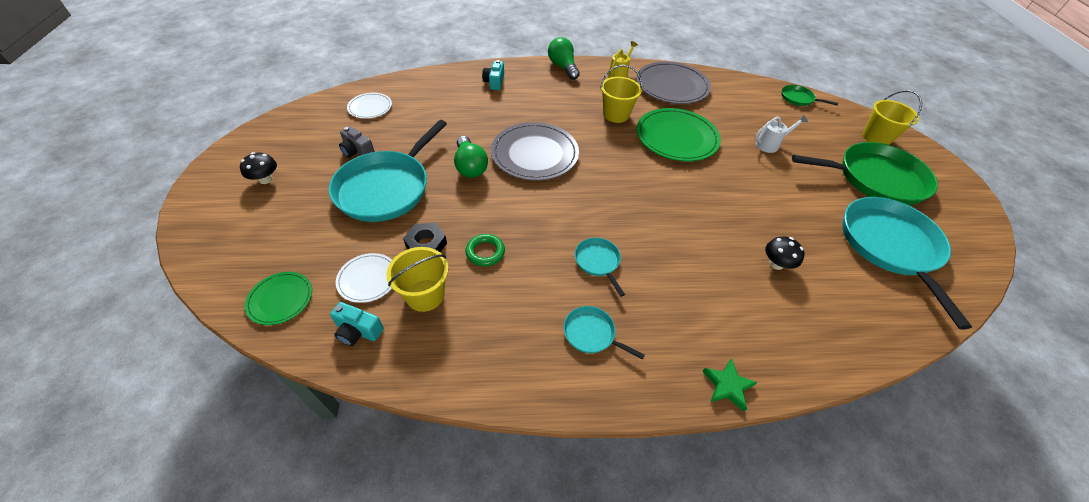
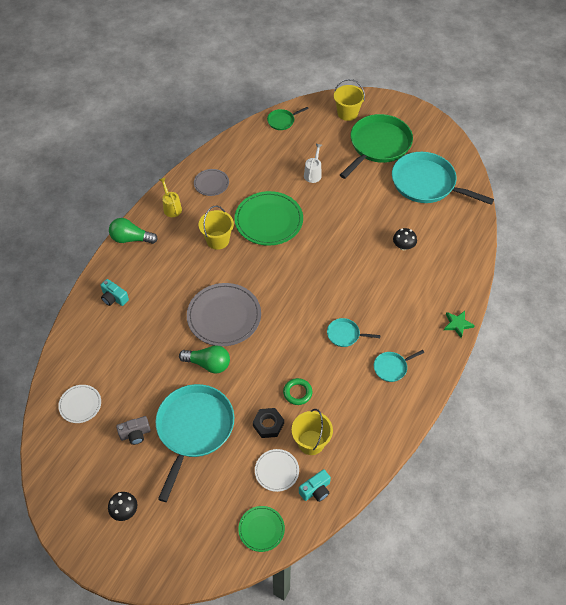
camera: 55 degrees left, 5 degrees up
turquoise pan [329,120,447,222] -> turquoise pan turned 135 degrees counterclockwise [155,384,234,502]
grey plate [636,62,711,104] -> grey plate [194,169,229,196], size x0.53

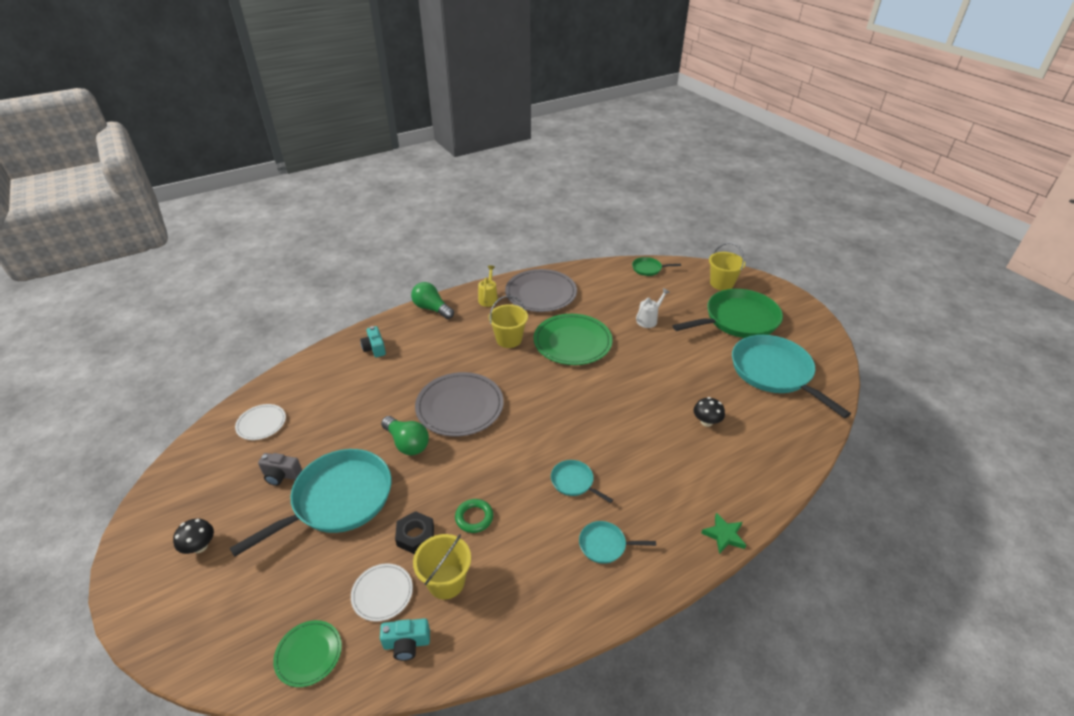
camera: 30 degrees right, 15 degrees down
grey plate [194,169,229,196] -> grey plate [505,269,577,312], size x1.87

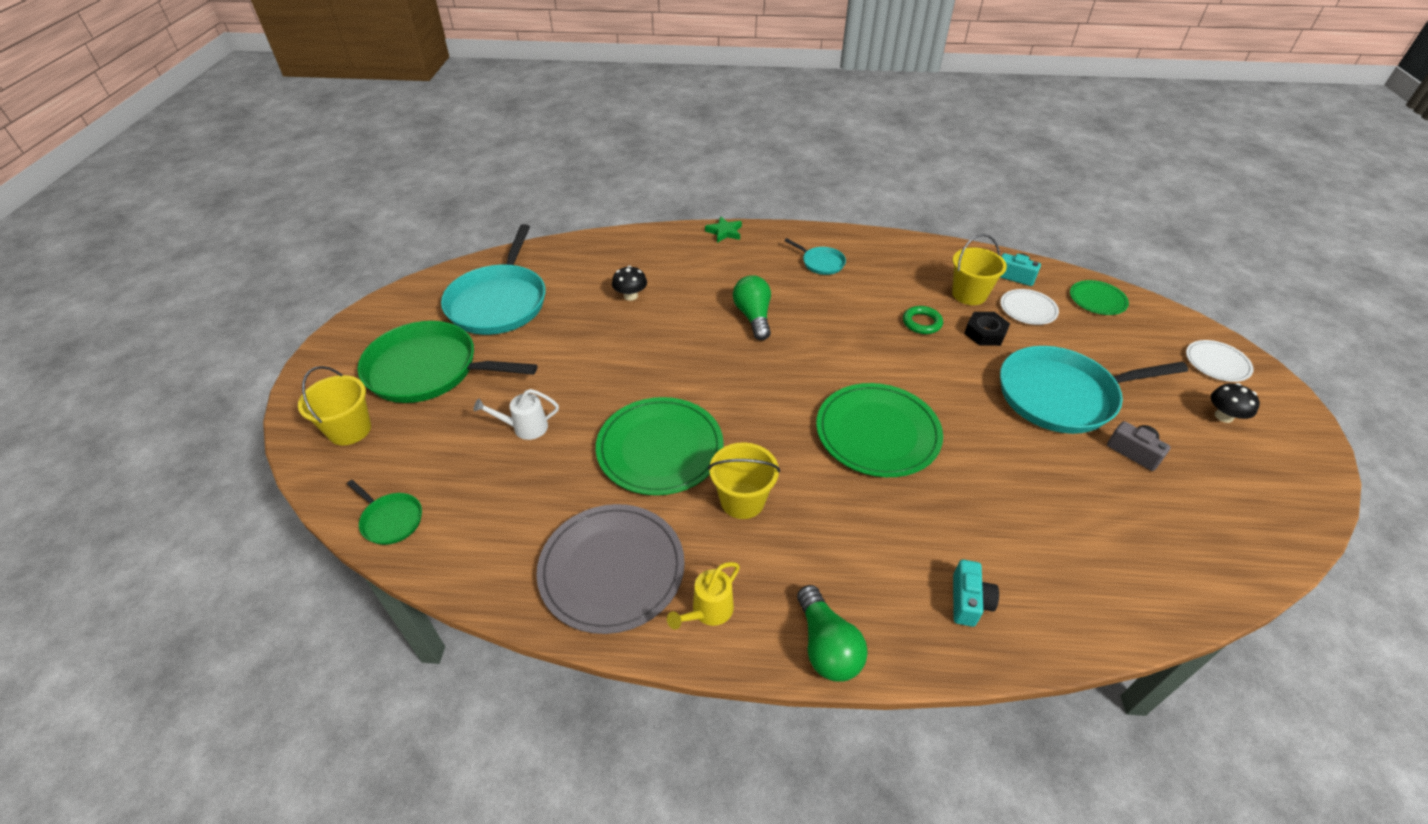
camera: 145 degrees left, 5 degrees up
white plate [235,404,286,440] -> white plate moved to [1186,340,1254,382]
green light bulb [381,416,429,455] -> green light bulb moved to [733,275,771,340]
grey plate [415,372,504,437] -> green plate [816,383,943,477]
turquoise pan [551,460,613,503] -> none

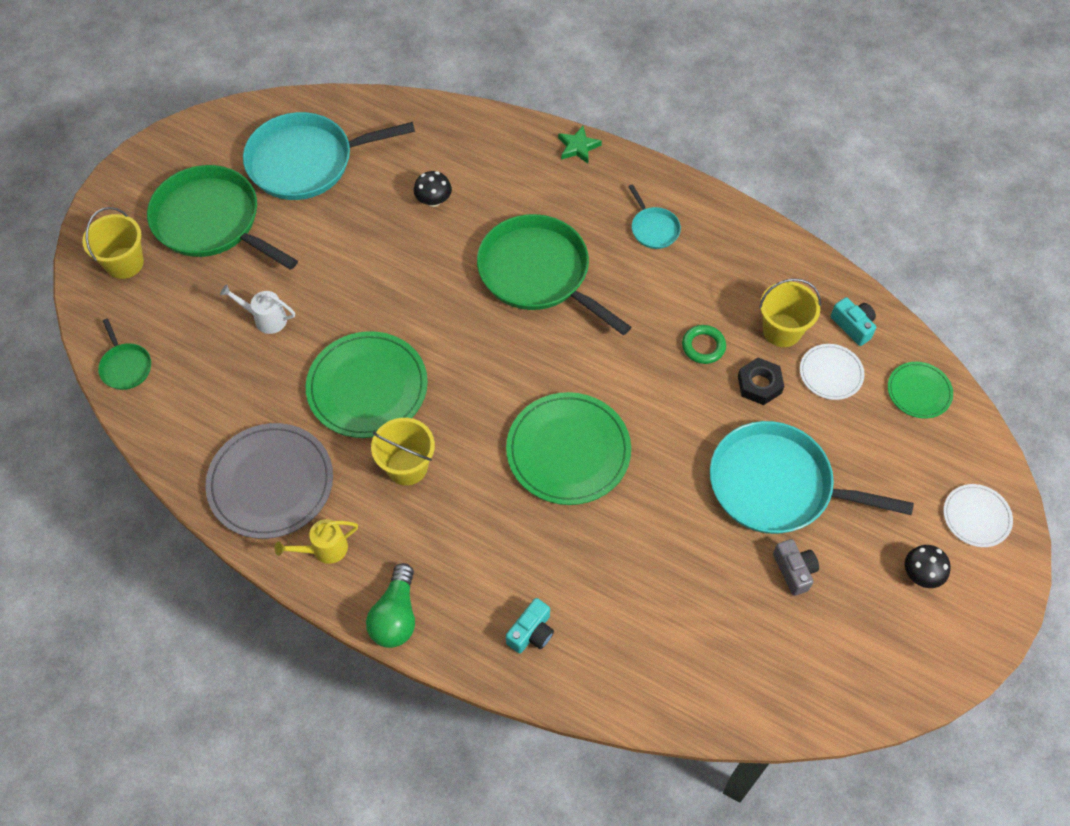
camera: 25 degrees right, 15 degrees up
turquoise pan [441,224,545,335] -> turquoise pan turned 45 degrees clockwise [243,112,415,200]
green light bulb [733,275,771,340] -> green pan [477,214,631,335]

